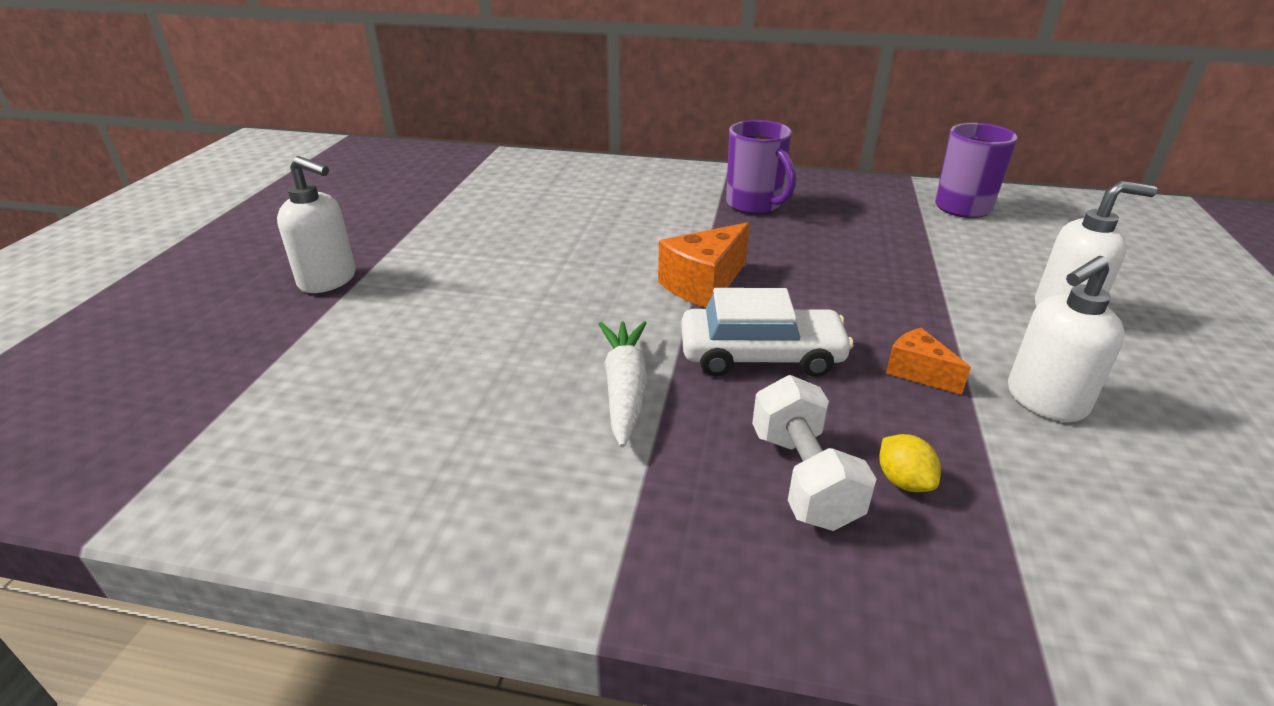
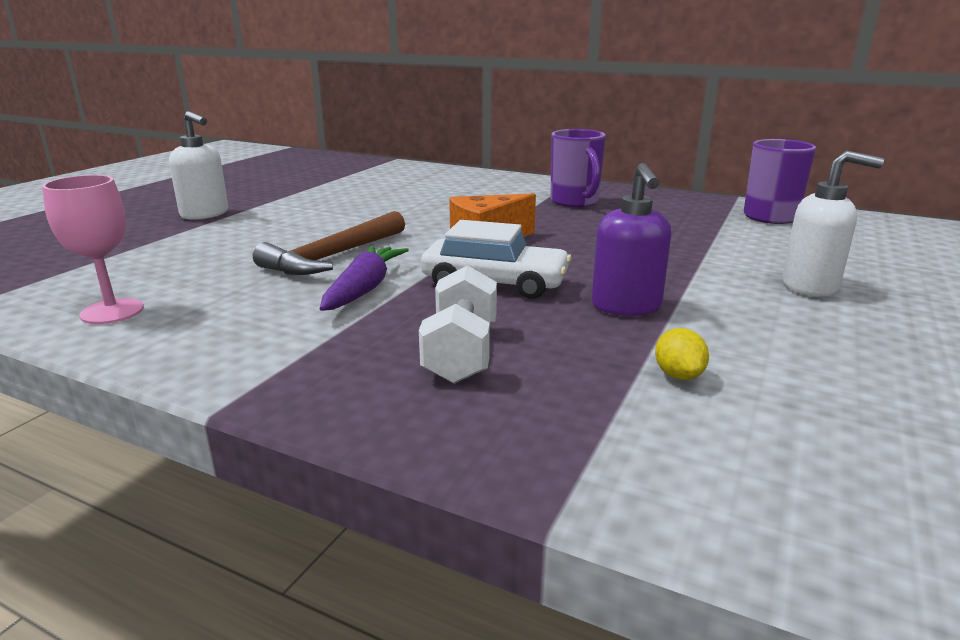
camera: 15 degrees right, 10 degrees down
white carrot [599,321,648,447] -> purple carrot [319,245,409,311]
yellow lemon [879,434,941,492] -> yellow lemon moved to [655,328,709,380]
orange cheese [886,328,971,395] -> purple soap dispenser [592,163,671,316]
white soap dispenser [1008,256,1125,422] -> none
none -> pink goblet [42,175,144,324]
none -> brown hammer [253,211,405,275]

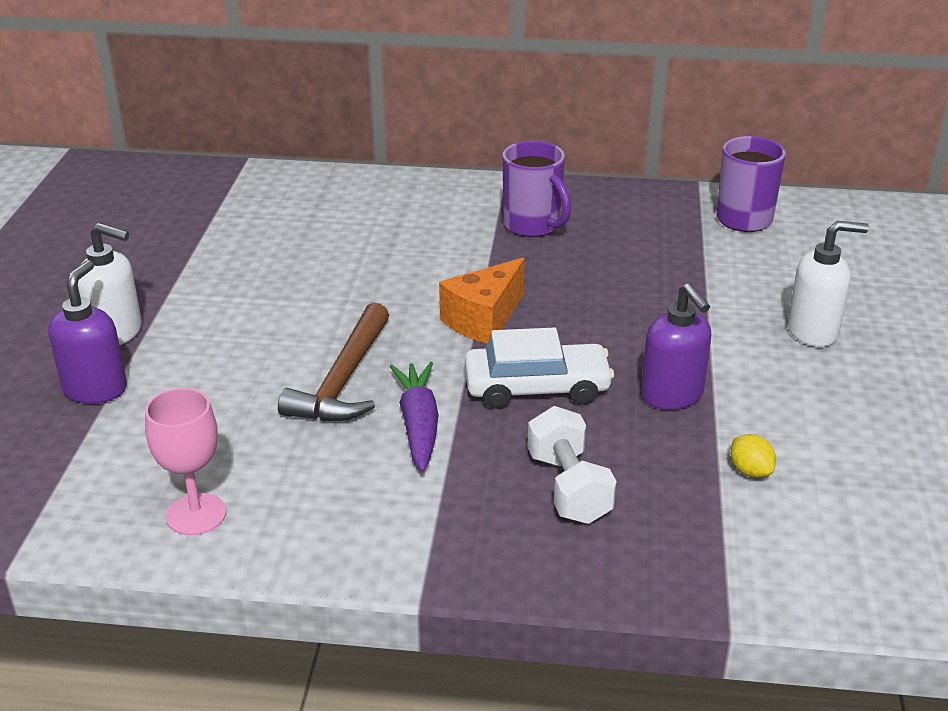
camera: 20 degrees left, 10 degrees up
none -> purple soap dispenser [48,260,127,404]

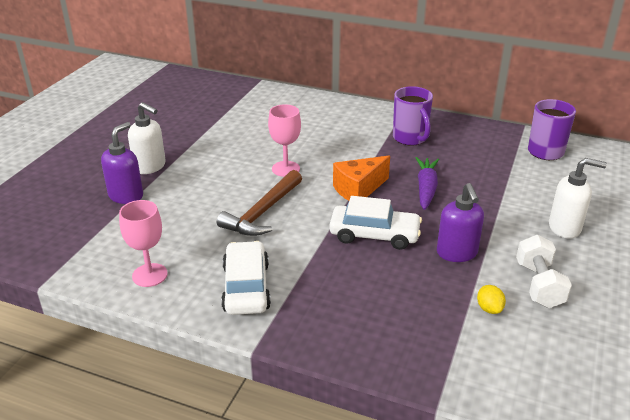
camera: 15 degrees right, 0 degrees up
purple carrot [390,362,438,472] -> purple carrot moved to [416,157,439,210]
white dumbbell [527,406,617,524] -> white dumbbell moved to [516,235,572,308]
none -> white car [221,241,271,315]
none -> pink goblet [268,104,301,177]

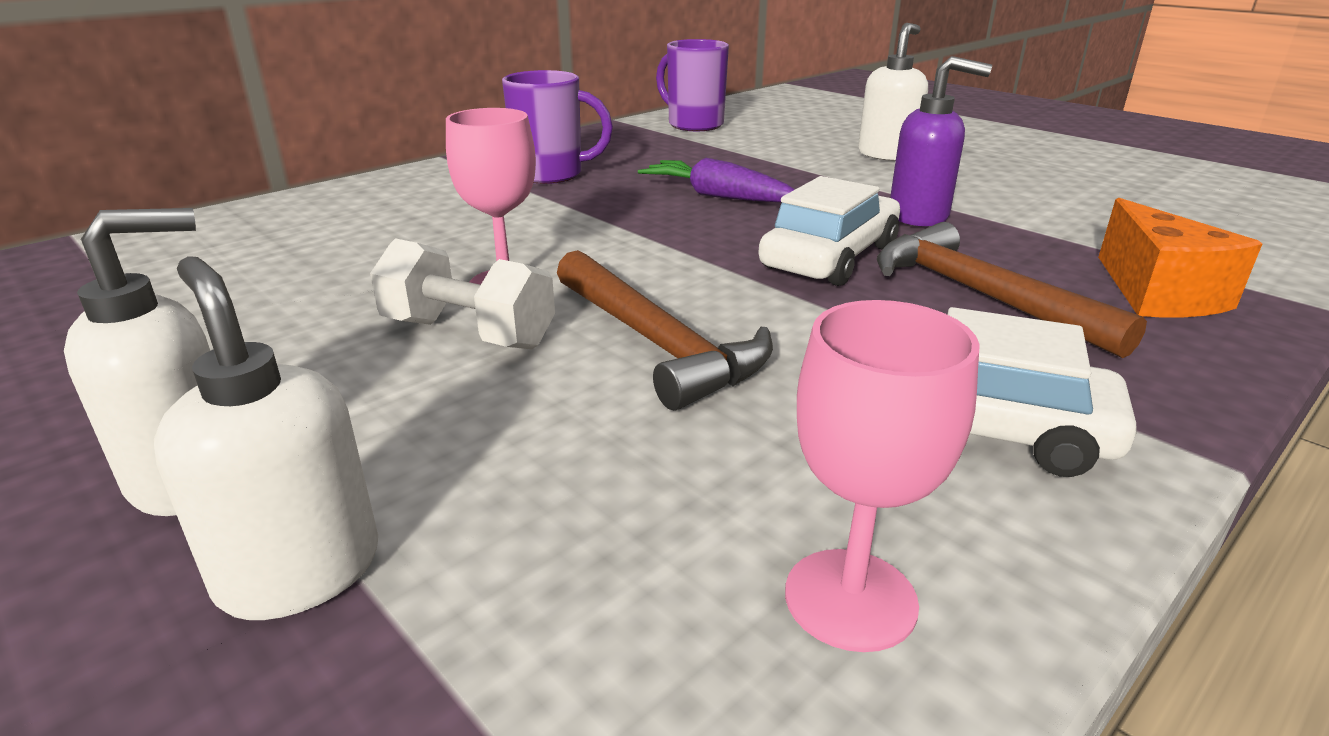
camera: 65 degrees left, 5 degrees down
purple soap dispenser [101,122,143,204] -> white soap dispenser [154,256,378,620]
orange cheese [333,156,390,201] -> orange cheese moved to [1098,198,1262,318]
yellow lemon [477,285,506,314] -> none
white dumbbell [516,235,572,308] -> white dumbbell moved to [370,238,555,349]
none -> brown hammer [877,222,1147,358]

